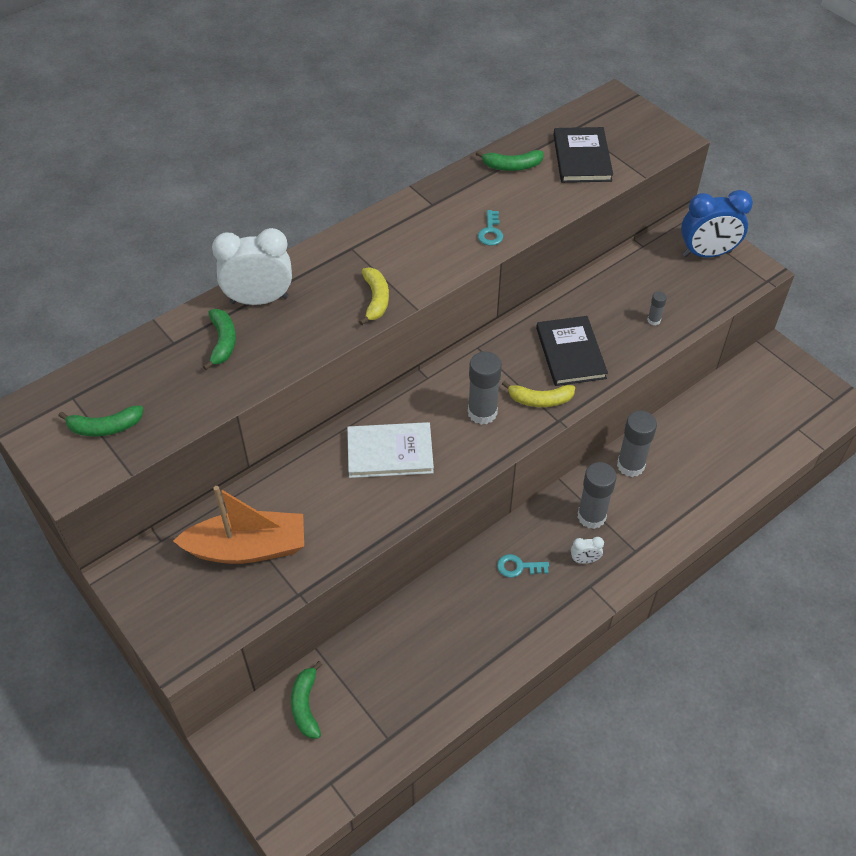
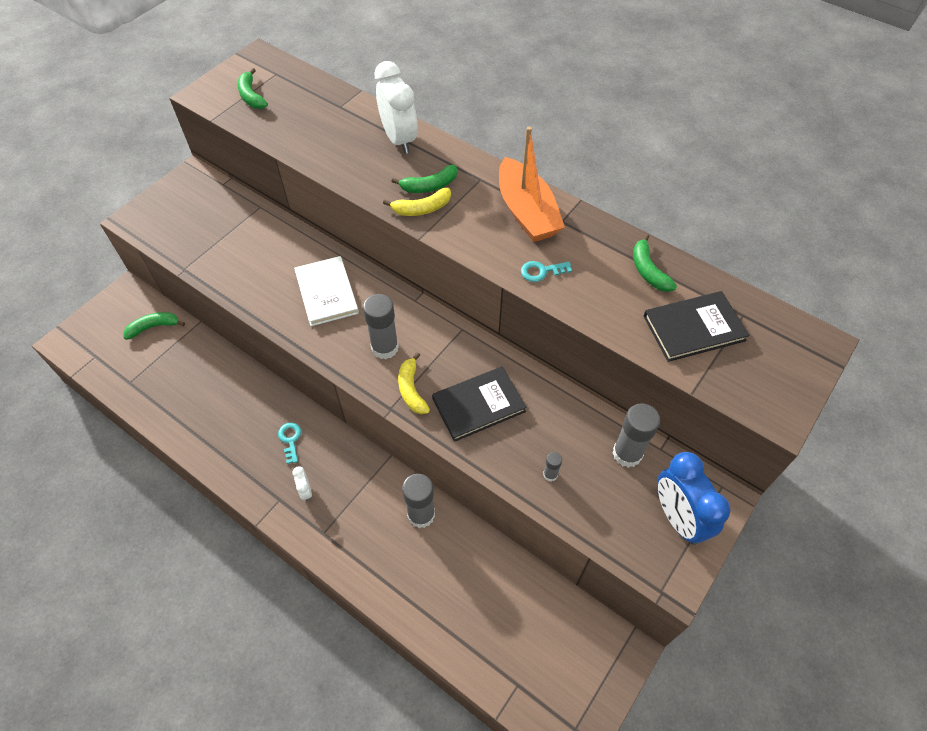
camera: 75 degrees right, 5 degrees up
orange boat [173,486,304,564] -> orange boat moved to [499,127,565,242]
green banana [203,309,236,370] -> green banana moved to [391,165,457,193]
grey glue stick [577,462,617,529] -> grey glue stick moved to [613,404,660,468]

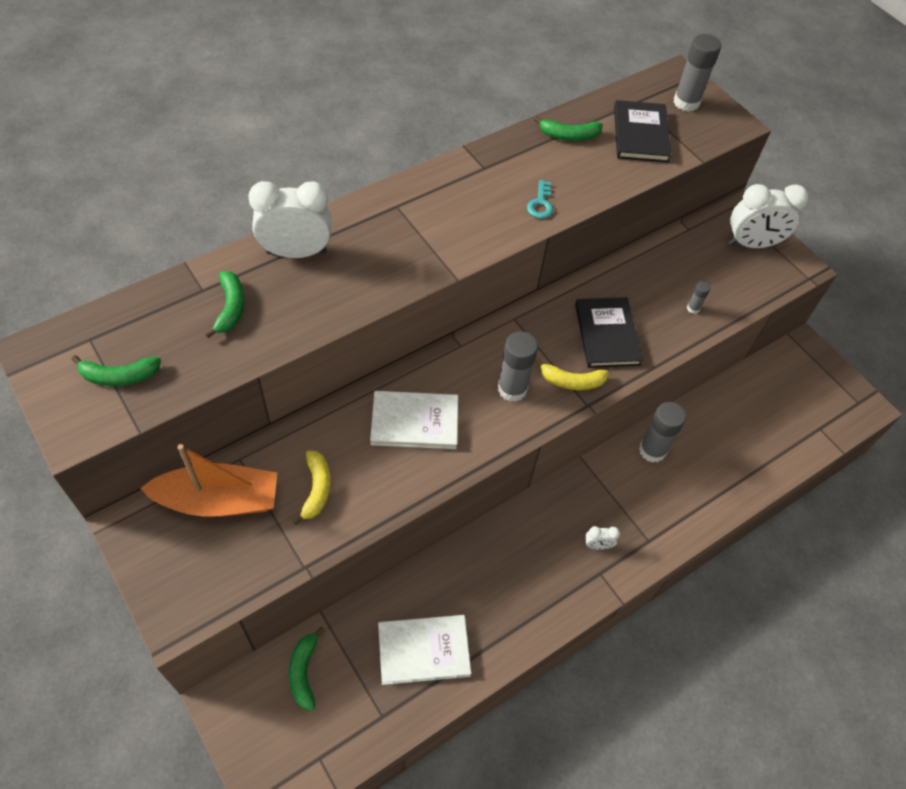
camera: 75 degrees left, 0 degrees up
turquoise key [278,423,301,464] -> none
yellow banana [383,188,451,216] -> yellow banana moved to [293,450,331,525]
green banana [391,165,457,193] -> green banana moved to [205,271,245,338]
orange boat [499,127,565,242] -> orange boat moved to [140,444,277,517]
grey glue stick [613,404,660,468] -> grey glue stick moved to [674,34,721,112]
blue clock [657,452,731,545] -> white clock [728,184,809,248]
none -> white book [378,615,471,685]

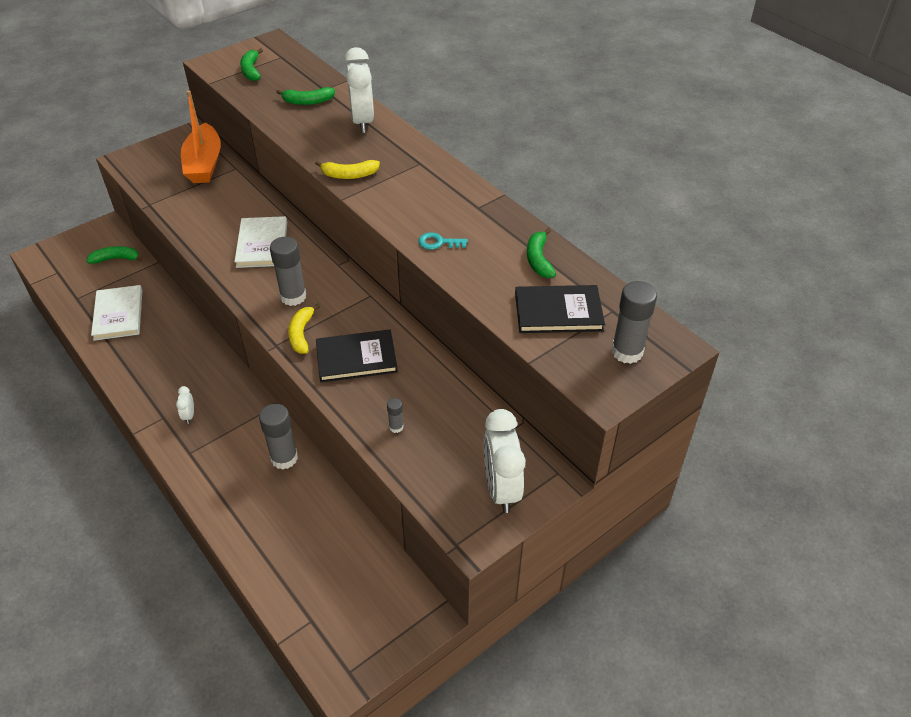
camera: 90 degrees right, 10 degrees down
yellow banana [293,450,331,525] -> yellow banana moved to [315,160,380,179]

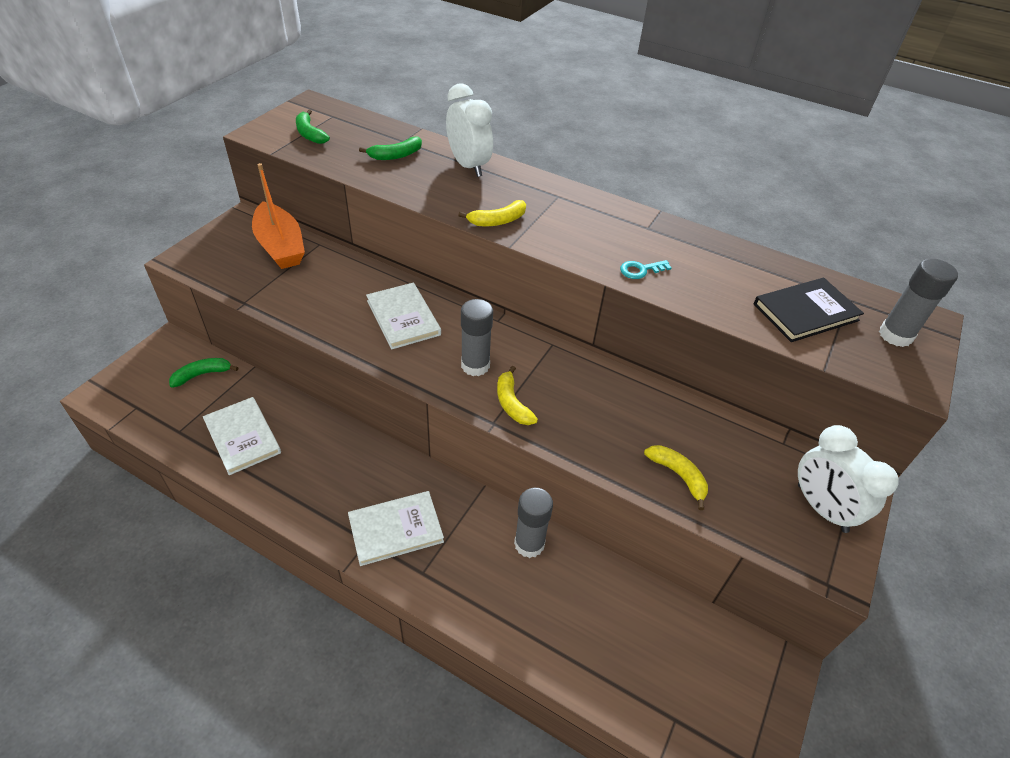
camera: 25 degrees left, 0 degrees up
white clock [176,386,194,424] -> white book [348,491,444,566]
black book [316,329,398,382] -> none
grey glue stick [387,398,403,433] -> yellow banana [644,445,708,510]
green banana [527,228,556,278] -> none

